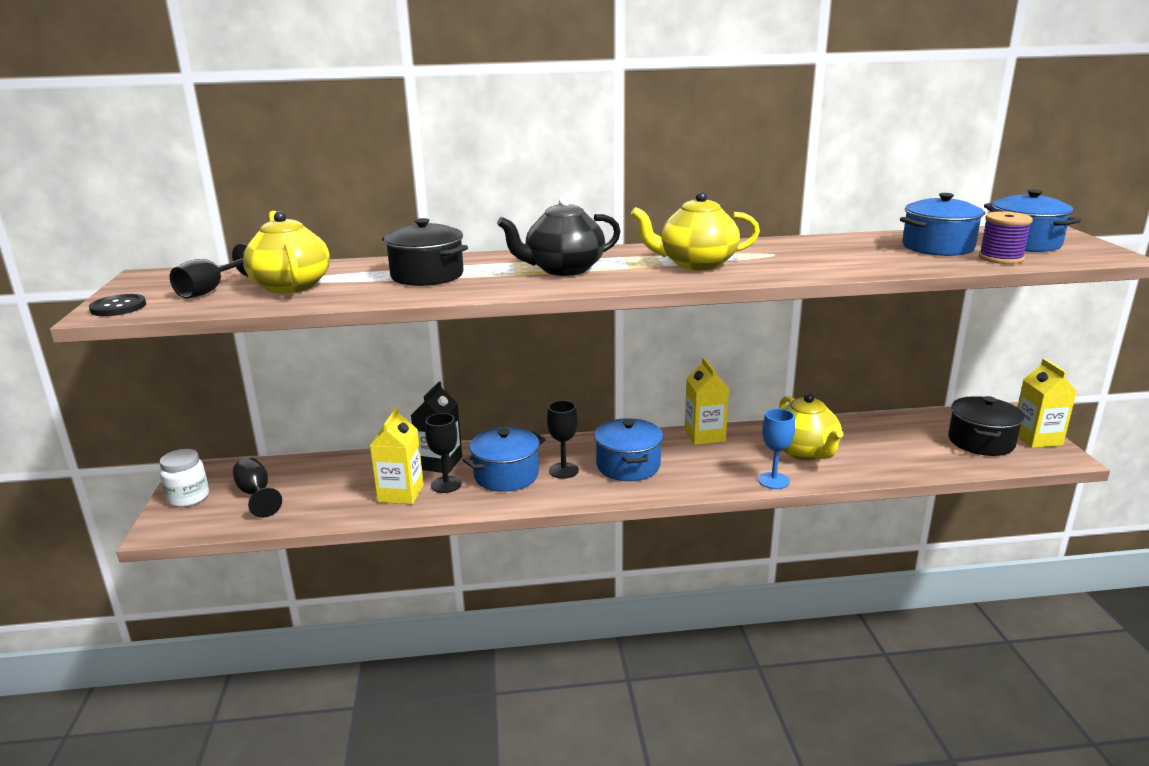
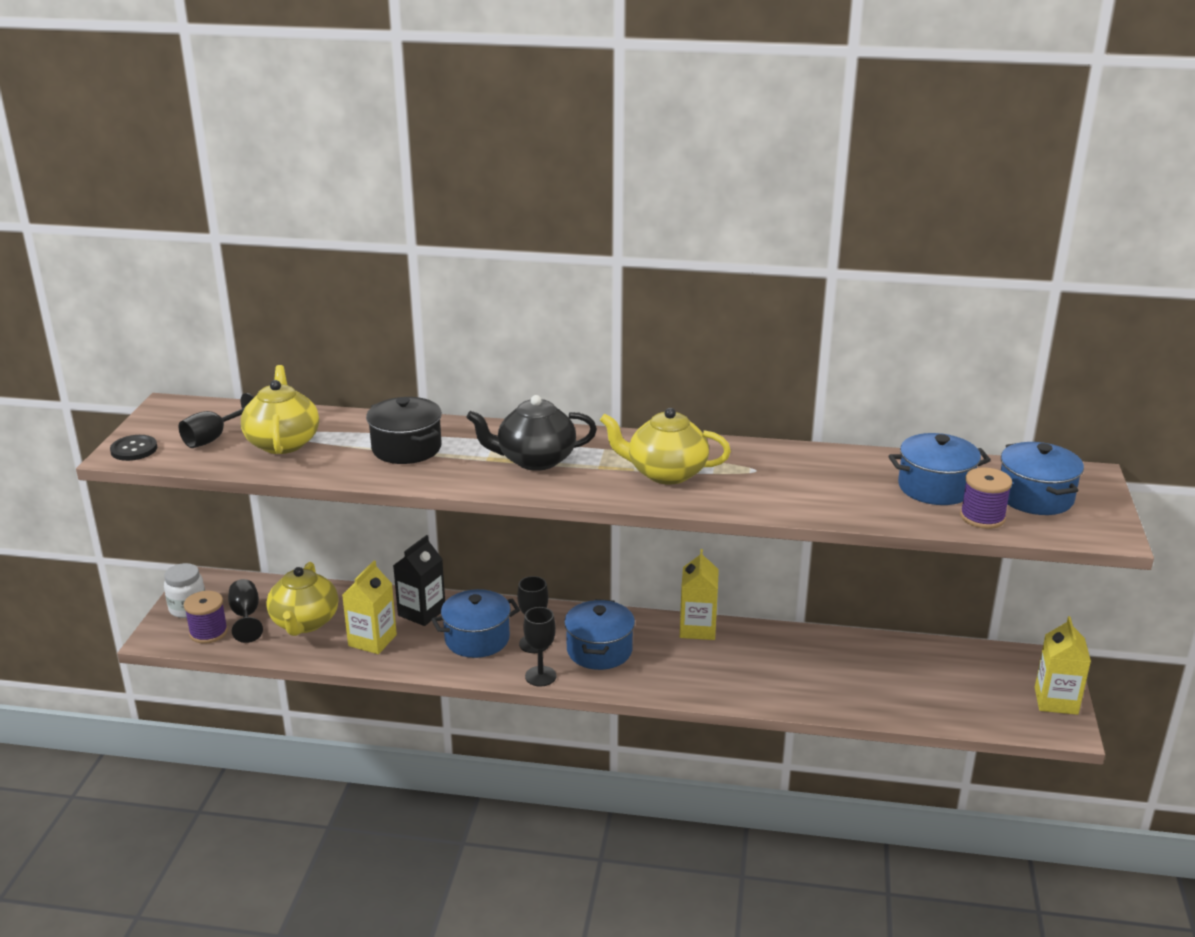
camera: 15 degrees right, 5 degrees up
black goblet [425,413,462,493] -> black goblet moved to [523,607,557,687]
blue goblet [758,409,795,489] -> none
yellow teapot [779,393,844,461] -> yellow teapot moved to [266,562,338,636]
black pot [948,396,1024,456] -> none
none -> purple spool [184,591,228,644]

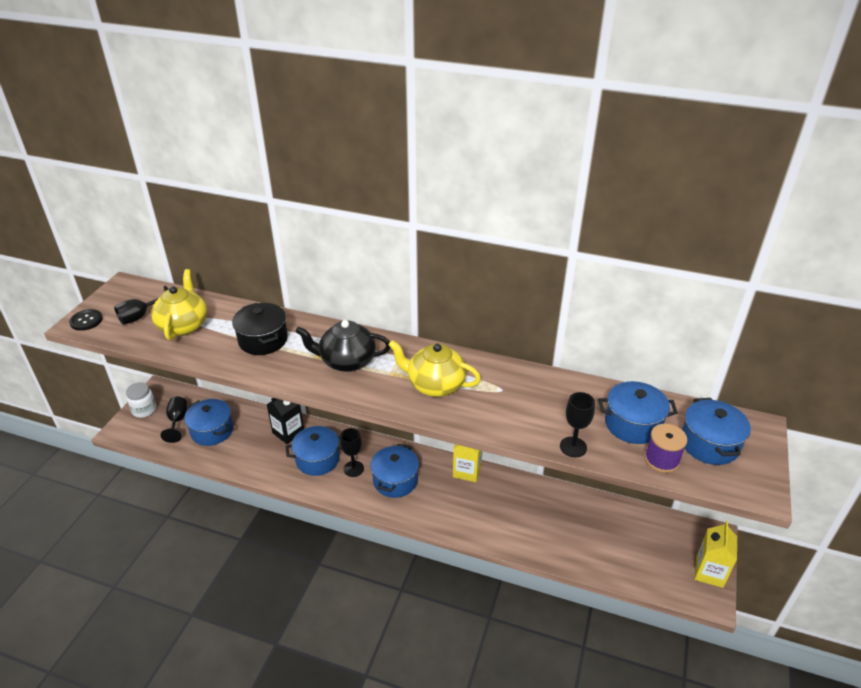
camera: 10 degrees right, 10 degrees up
purple spool [184,591,228,644] -> none
yellow teapot [266,562,338,636] -> blue pot [184,399,233,446]
yellow carton [342,561,397,654] -> none
black goblet [523,607,557,687] -> black goblet moved to [560,392,595,457]

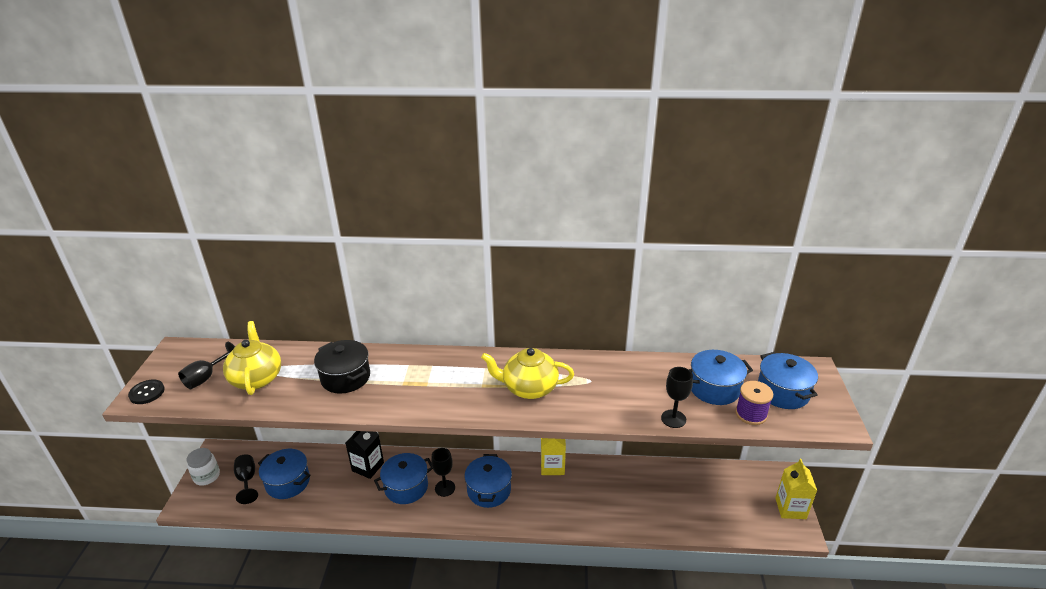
camera: 15 degrees left, 5 degrees down
black teapot [295,320,390,372] -> none

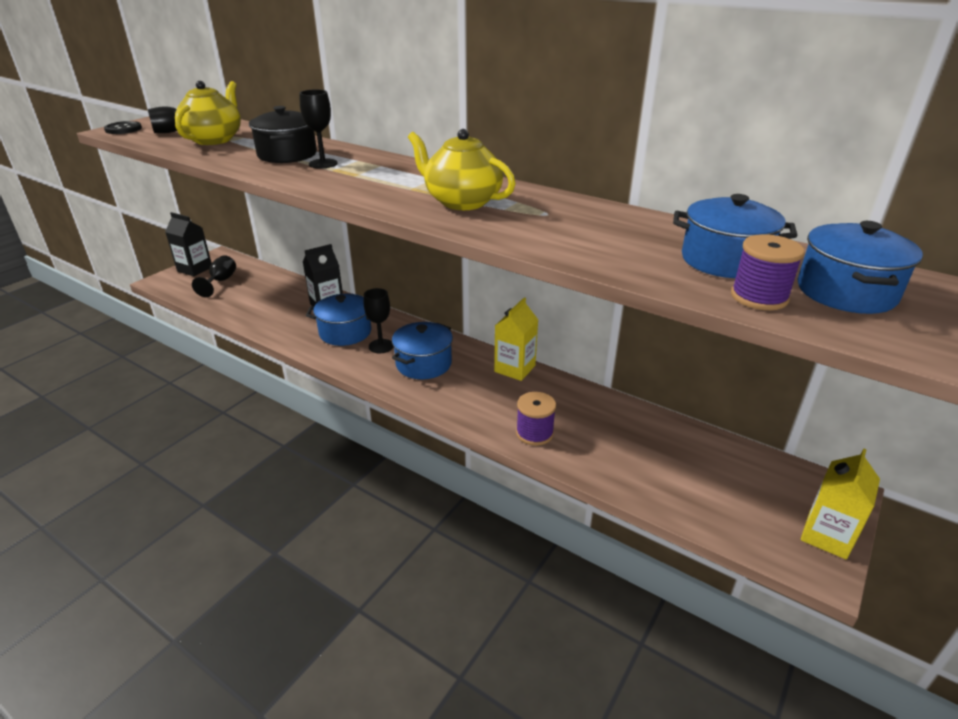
camera: 30 degrees right, 0 degrees up
white jar [187,448,220,486] -> black carton [165,212,212,276]
blue pot [258,449,310,499] -> none
black goblet [661,367,693,428] -> black goblet moved to [299,89,338,169]
none -> purple spool [516,392,556,446]

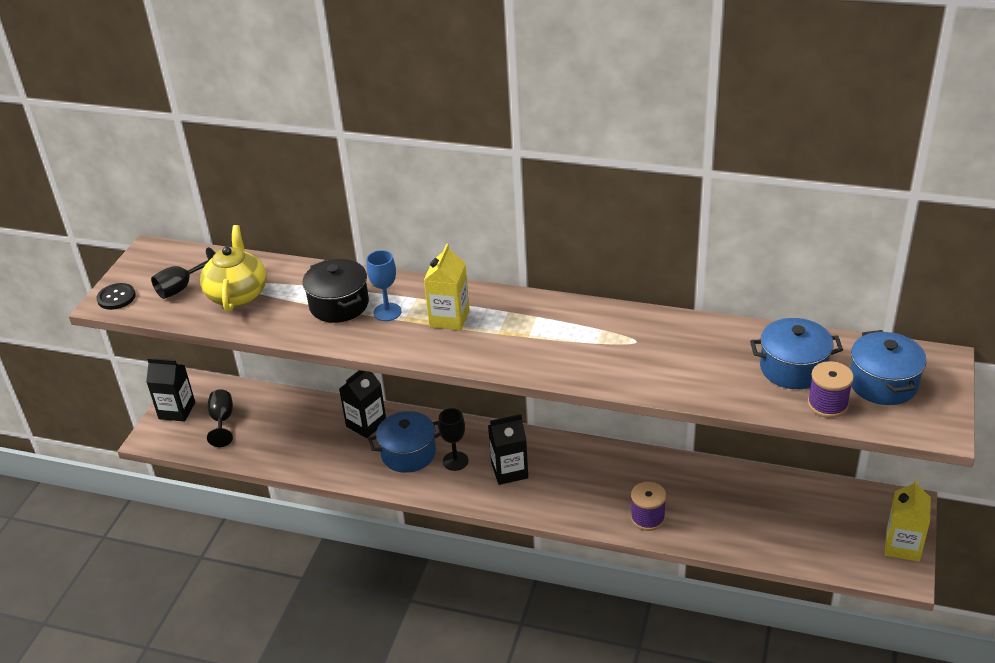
camera: 15 degrees left, 5 degrees up
black goblet [299,89,338,169] -> blue goblet [367,250,402,321]
blue pot [392,322,453,379] -> black carton [488,414,528,485]
yellow teapot [408,129,515,210] -> none
yellow carton [494,297,538,381] -> yellow carton moved to [423,244,470,330]

